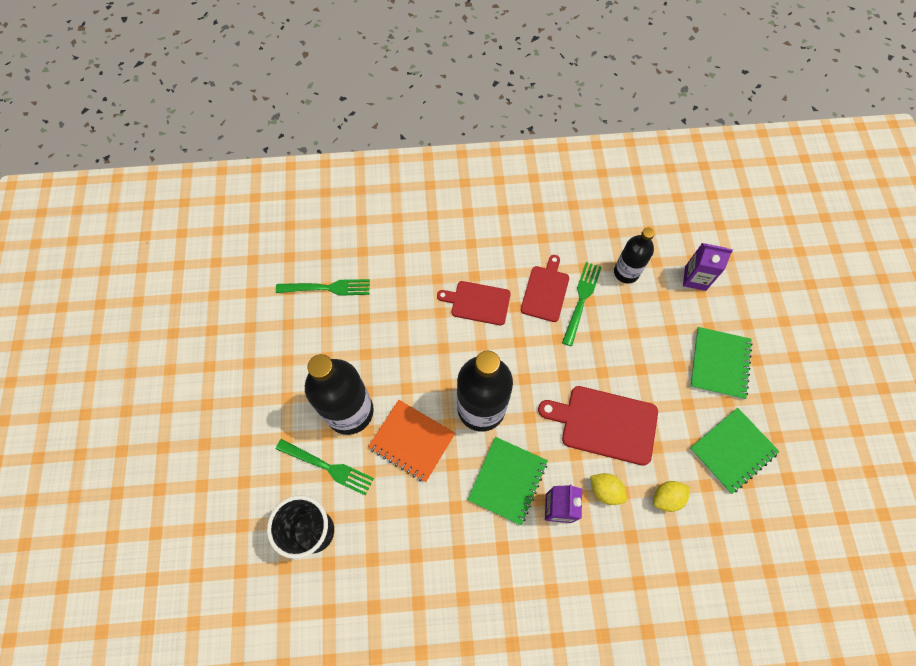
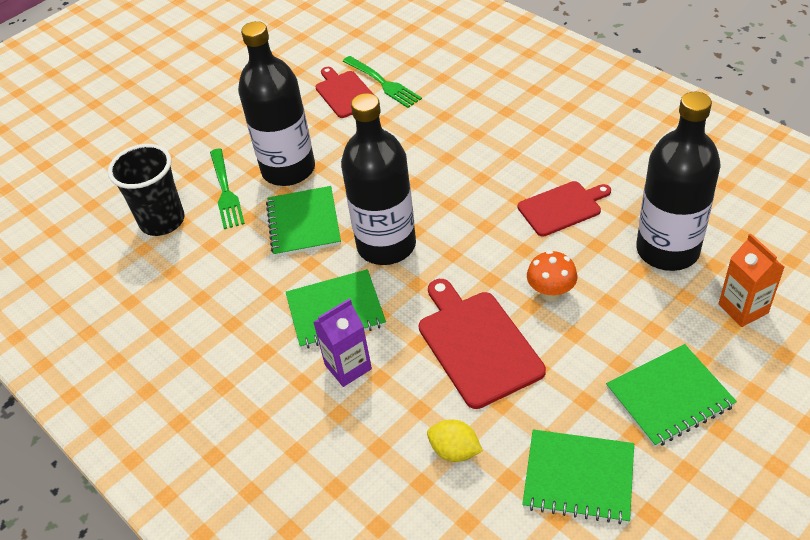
camera: 55 degrees right, 20 degrees down
orange notebook [368,400,455,482] -> green notebook [266,186,341,257]
red cutting board [437,281,511,325] -> red cutting board moved to [315,67,373,118]
green fork [562,262,602,346] -> none
yellow lemon [590,473,627,505] -> none
black bottle [614,227,655,284] -> black bottle [636,92,721,271], size x1.71
purple carton [683,243,733,291] -> orange carton [719,233,784,327]
none -> orange mushroom [527,250,577,301]

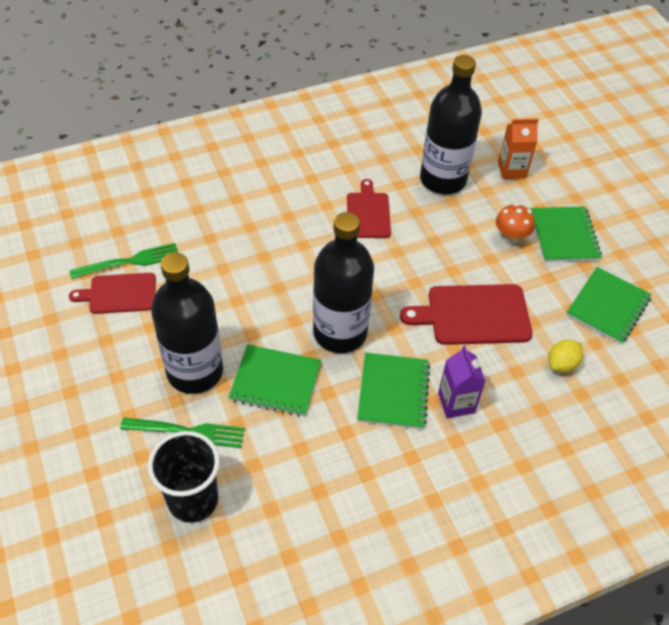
camera: 75 degrees left, 5 degrees up
orange mushroom [527,250,577,301] -> orange mushroom moved to [496,204,535,244]

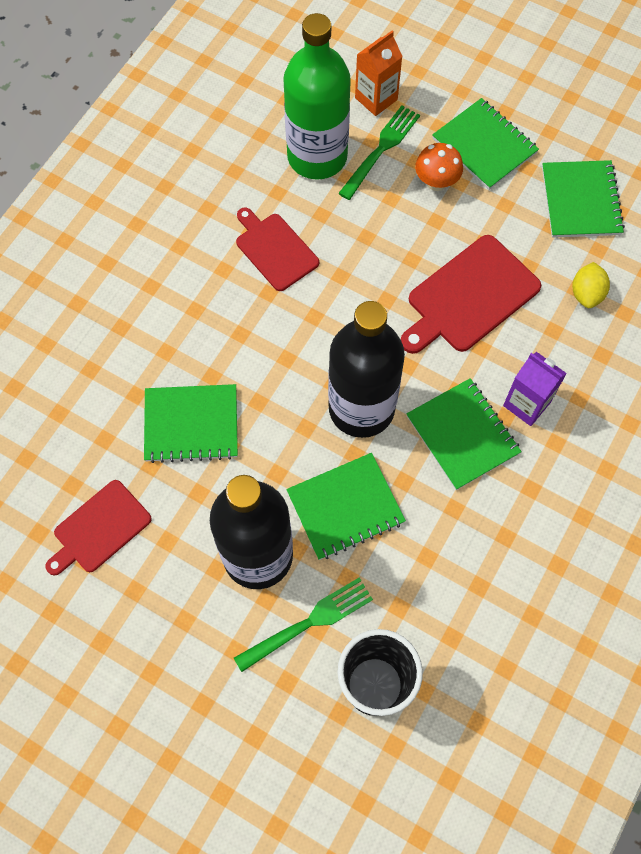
camera: 35 degrees left, 15 degrees up
green fork [69,243,178,279] -> green fork moved to [338,106,420,200]
black bottle [420,55,482,194] -> green bottle [283,13,351,180]
none -> green notebook [144,384,238,463]

